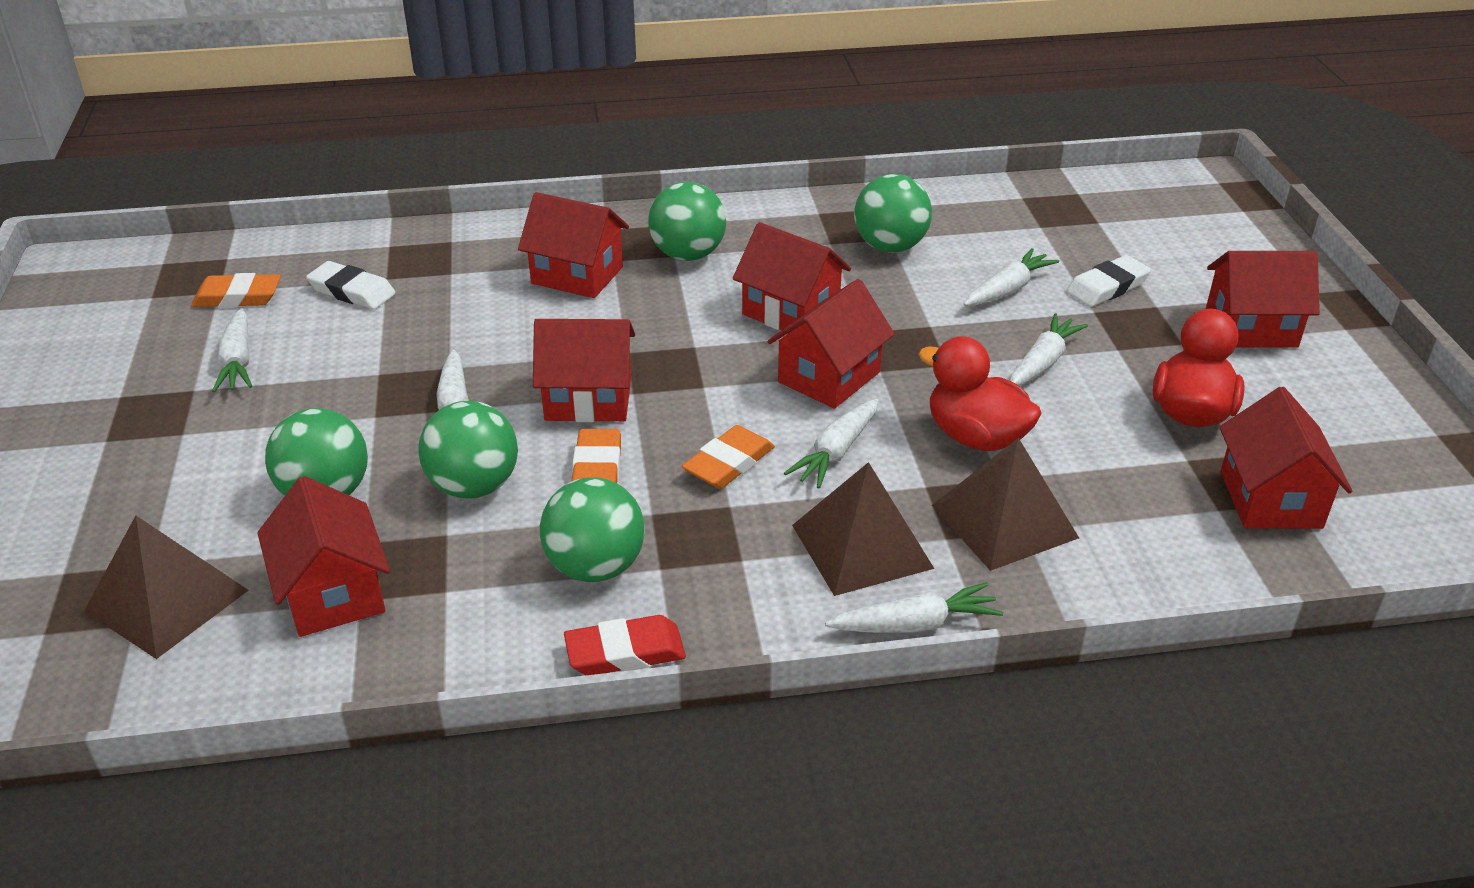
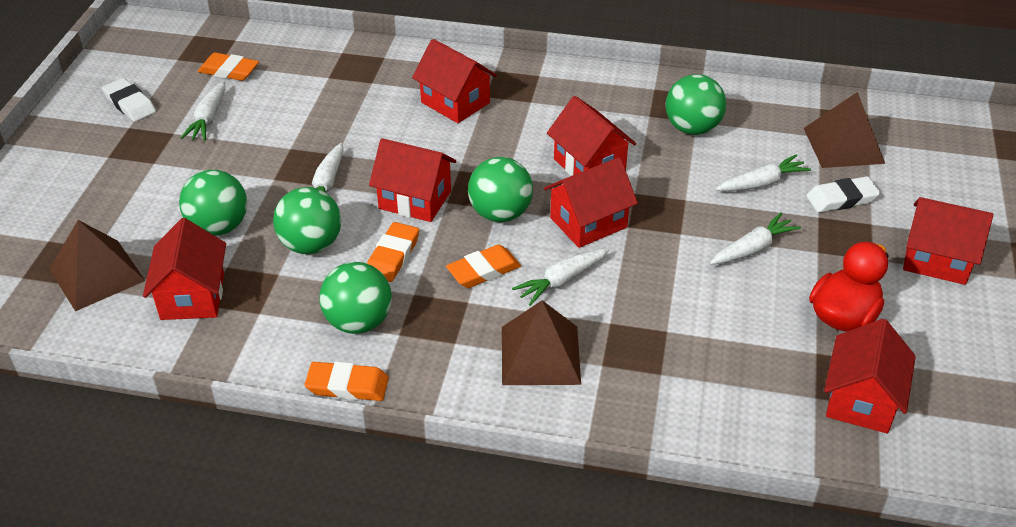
camera: 20 degrees right, 5 degrees up
white eraser [306,261,396,310] -> white eraser moved to [102,78,156,122]
red eraser [564,615,686,675] -> orange eraser [305,362,389,401]
green ball [648,182,726,261] -> green ball moved to [468,157,533,222]
white carrot [825,582,1003,633] -> none
red duck [918,336,1042,451] -> none
brown pyramid [932,438,1079,571] -> brown pyramid moved to [804,92,885,168]

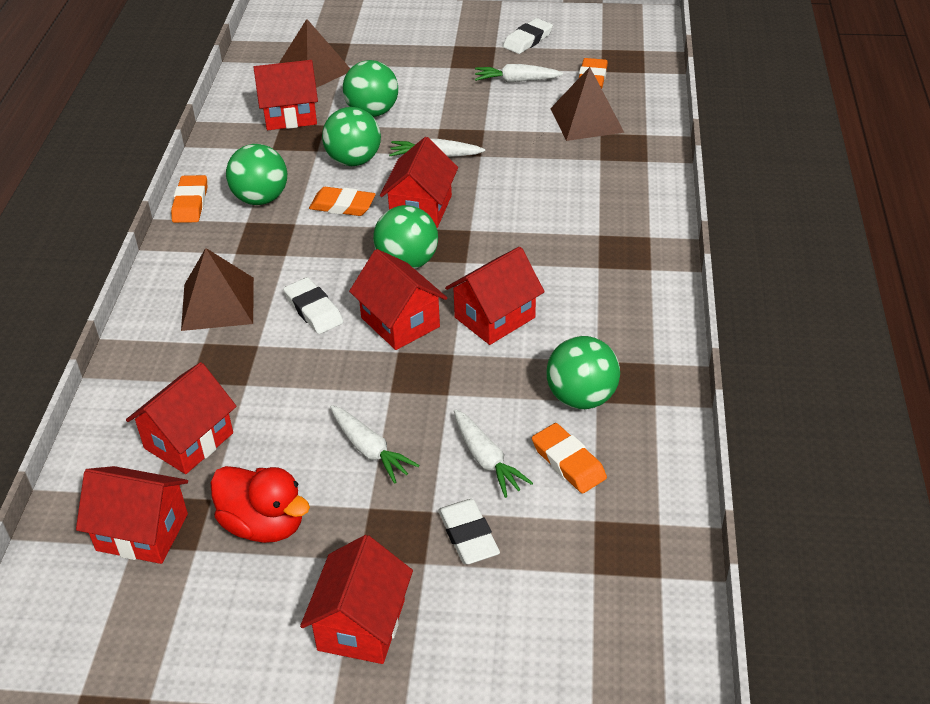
camera: 85 degrees right, 0 degrees up
red house [412,39,497,123] -> red house moved to [126,362,237,474]
orange eraser [446,244,521,288] -> orange eraser moved to [532,423,607,494]
white carrot [512,248,609,306] -> white eraser [283,277,343,334]
brown pyramid [804,92,885,168] -> brown pyramid moved to [550,67,624,141]

